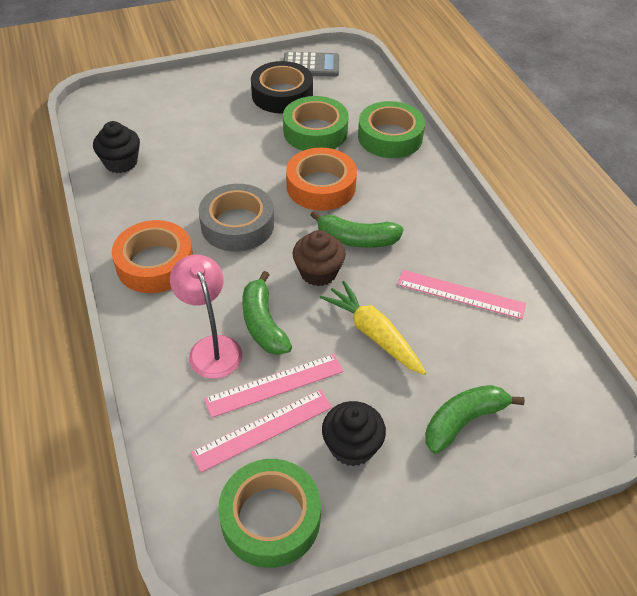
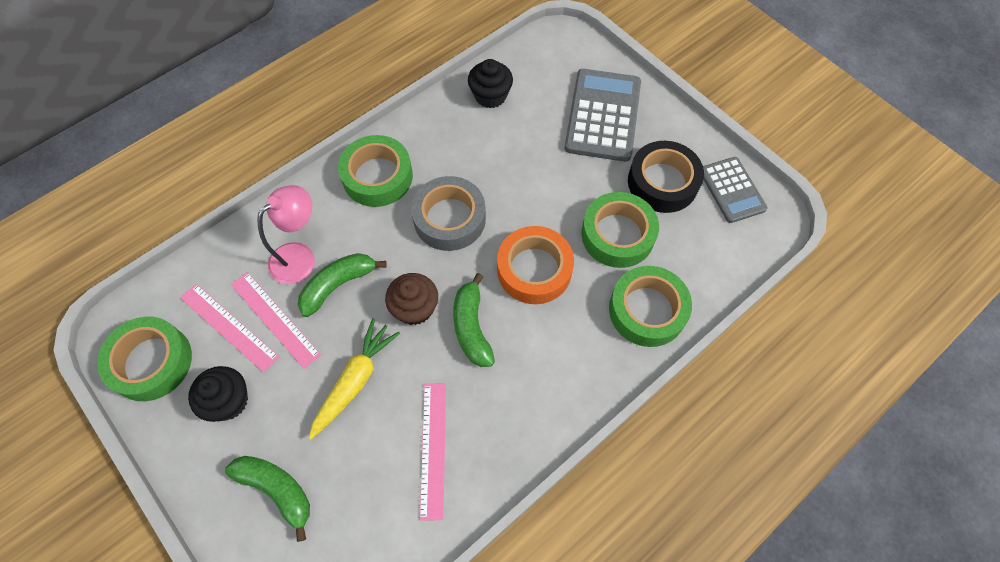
camera: 70 degrees right, 15 degrees up
orange tape [112,220,193,293] -> green tape [338,135,413,207]
none -> grey calculator [564,69,641,162]

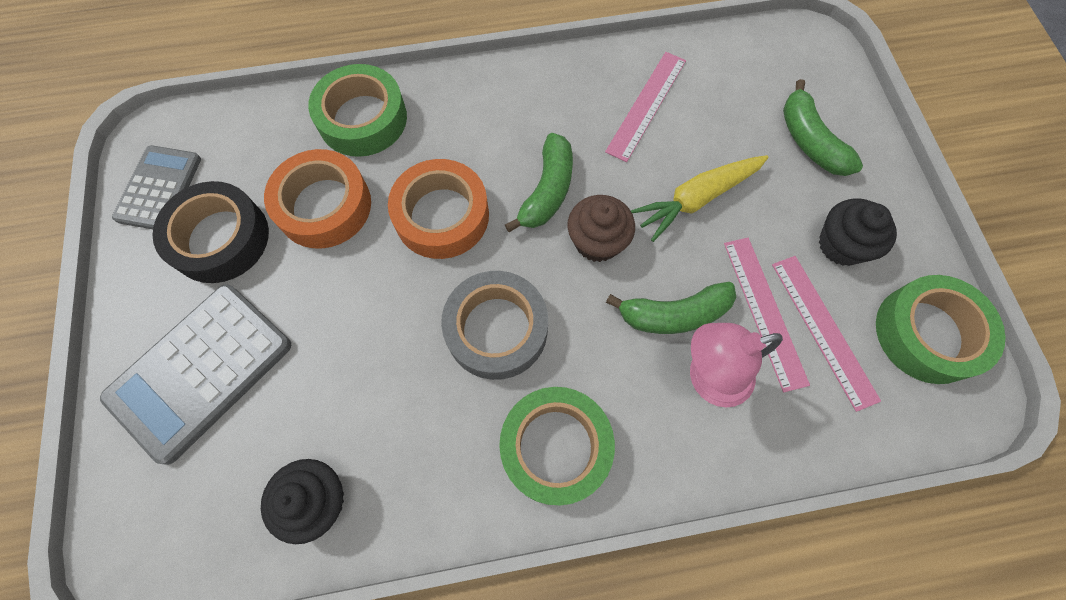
camera: 150 degrees left, 5 degrees up
green tape [581,192,659,268] -> orange tape [264,149,371,249]

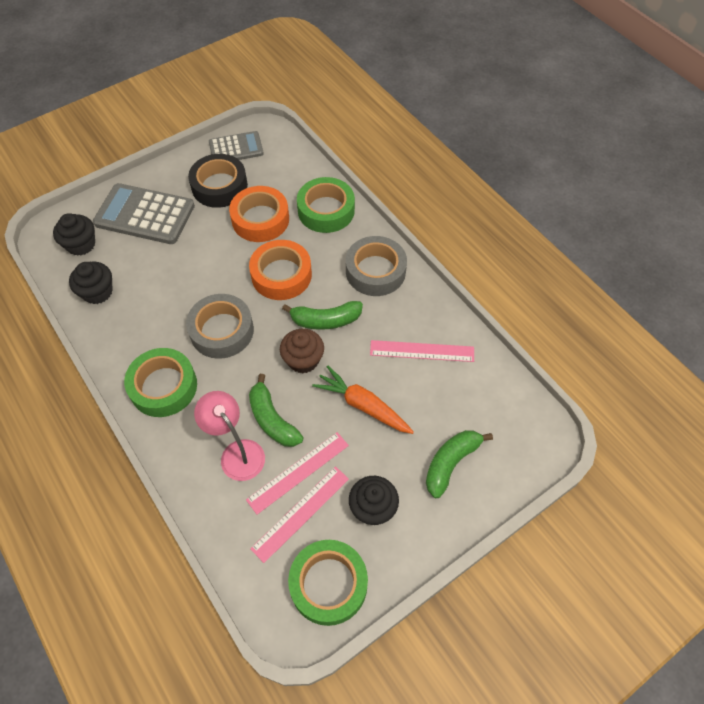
camera: 65 degrees right, 10 degrees down
yellow carrot [631,155,768,242] -> orange carrot [312,366,414,434]
none -> black cupcake [53,213,95,256]
none -> grey tape [346,236,407,296]

